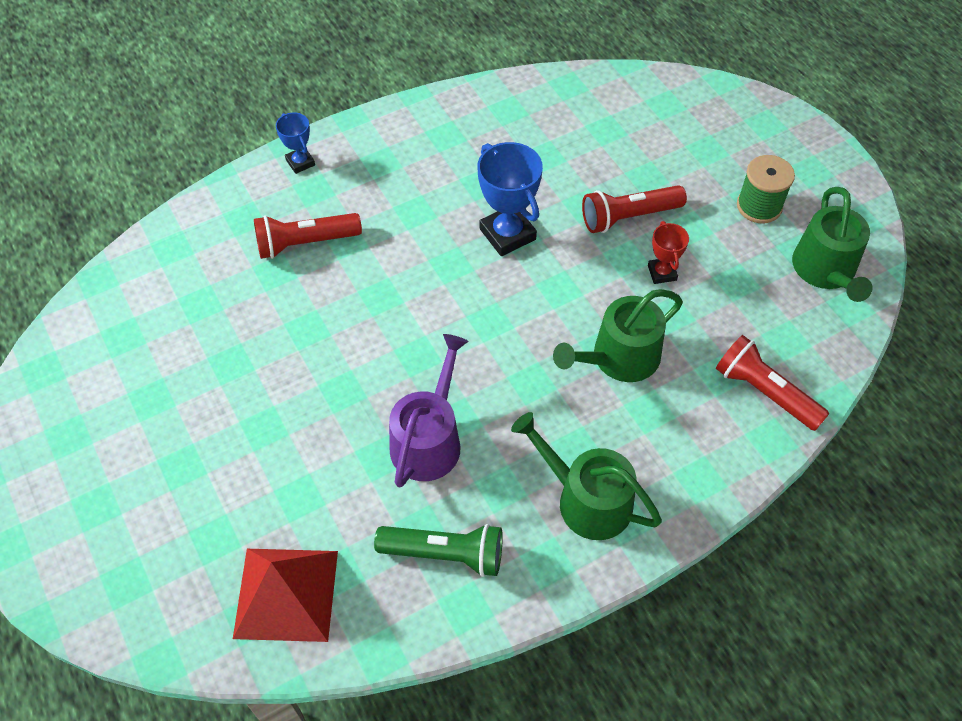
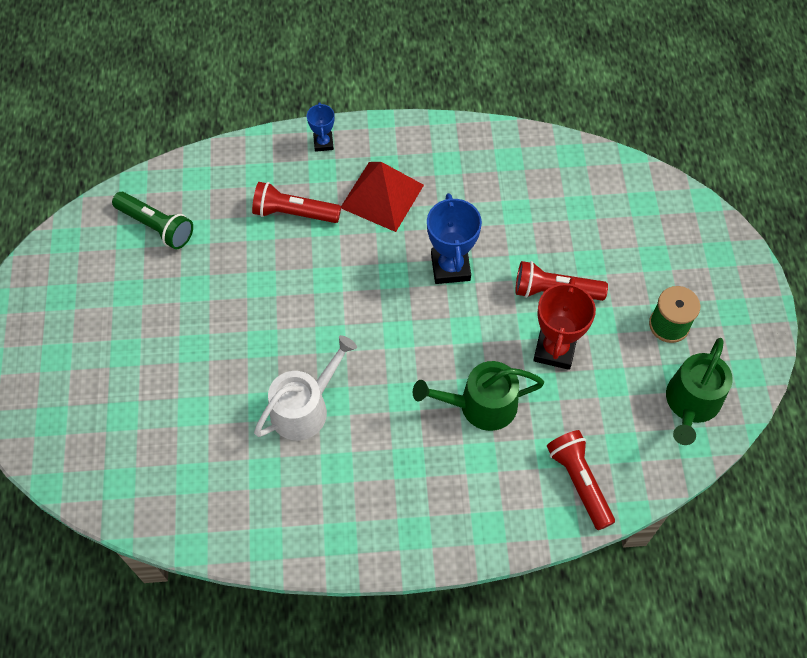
camera: 25 degrees right, 5 degrees up
red pyramid [233,549,338,642] -> red pyramid moved to [341,162,424,232]
green flashlight [374,524,503,577] -> green flashlight moved to [112,192,193,249]
purple watering can [389,334,468,488] -> white watering can [254,335,357,440]
green watering can [511,412,662,540] -> none
red trophy [648,221,689,284] -> red trophy [533,277,596,370], size x1.79

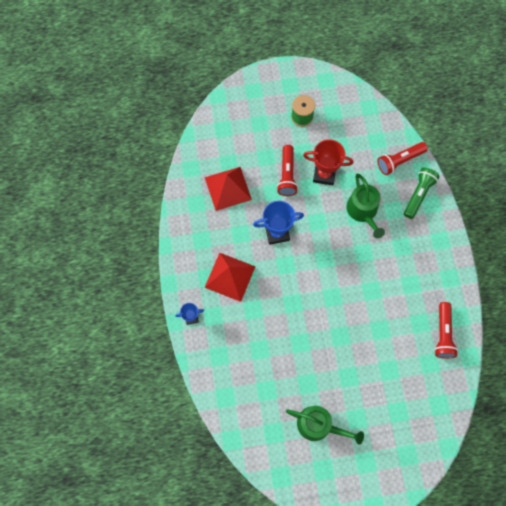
camera: 95 degrees left, 10 degrees up
green flashlight [112,192,193,249] -> green flashlight moved to [404,168,440,219]
red flashlight [252,182,341,223] -> red flashlight moved to [434,302,458,358]
white watering can [254,335,357,440] -> none
green watering can [666,338,733,445] -> green watering can moved to [286,406,364,445]
none -> red pyramid [205,167,252,211]

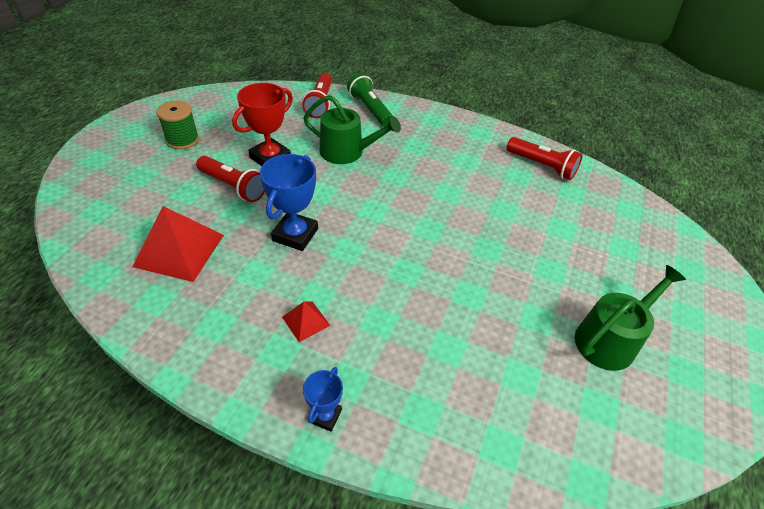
camera: 60 degrees left, 25 degrees down
red pyramid [204,253,256,302] -> red pyramid [282,301,331,342], size x0.49

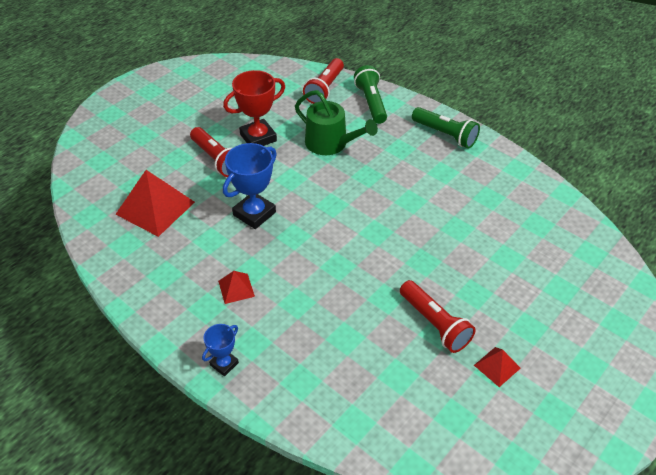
camera: 20 degrees right, 0 degrees up
green spool [156,100,199,150] -> none
red flashlight [507,137,583,180] -> red flashlight moved to [400,280,476,353]
green watering can [575,265,686,371] -> red pyramid [474,347,521,387]
none -> green flashlight [412,107,480,148]

